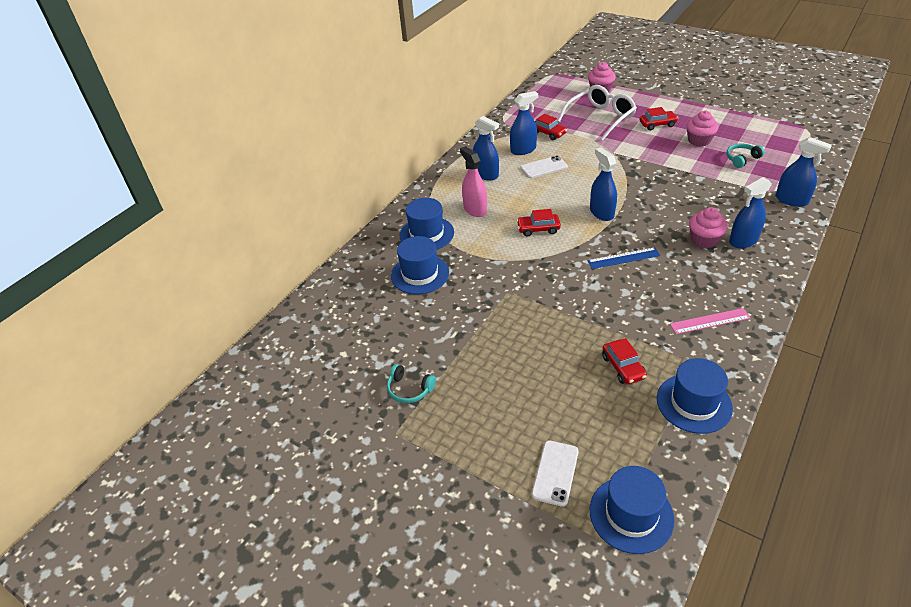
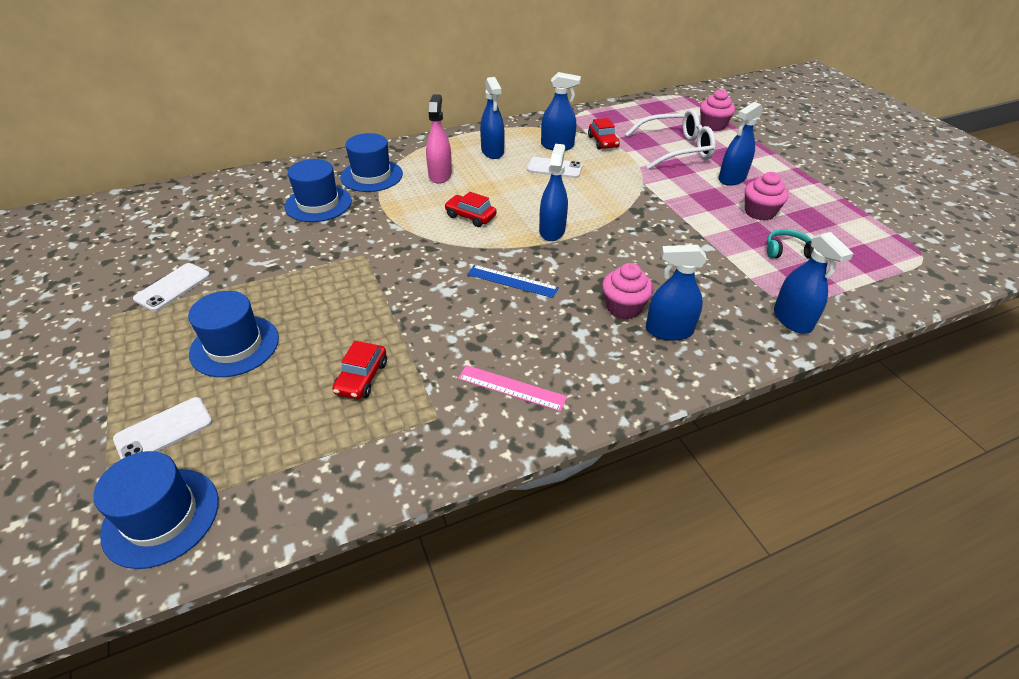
camera: 30 degrees right, 0 degrees up
turquoise headphones [387,364,436,403] -> white phone [133,263,210,312]
red car [639,107,678,130] -> blue spray bottle [719,102,763,186]
blue hat [657,358,733,434] -> blue hat moved to [188,291,279,377]

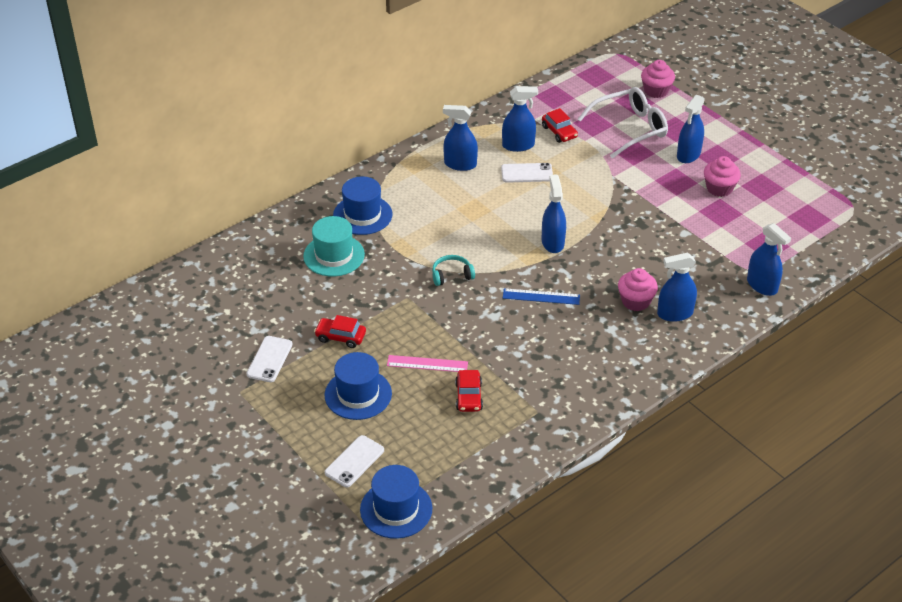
camera: 15 degrees left, 0 degrees up
blue hat [284,159,352,222] -> turquoise hat [303,216,365,277]
pink spray bottle [426,94,452,184] -> none
red car [444,192,497,227] -> red car moved to [314,315,366,348]
pink ruler [458,365,567,412] -> pink ruler moved to [387,355,468,372]
blue spray bottle [480,77,505,159] -> blue spray bottle turned 135 degrees clockwise [443,105,478,171]
turquoise headphones [767,229,814,259] -> turquoise headphones moved to [432,255,475,286]

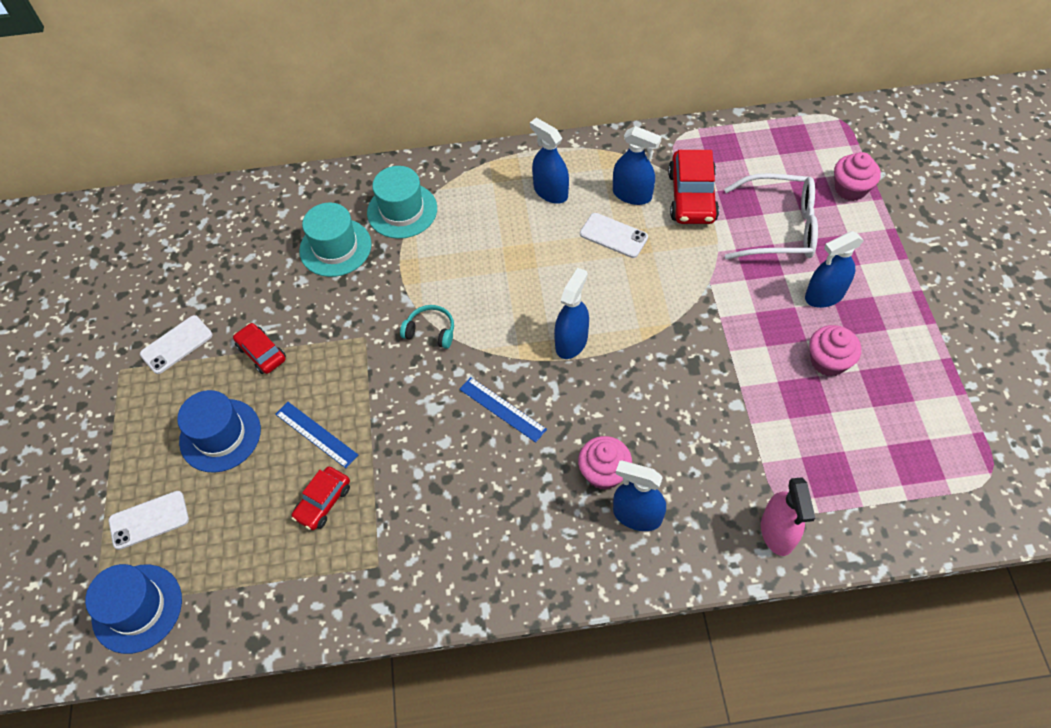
camera: 35 degrees right, 15 degrees up
blue hat [333,177,392,235] -> turquoise hat [367,166,437,239]
pink ruler [387,355,468,372] -> blue ruler [275,402,358,468]
red car [542,108,578,143] -> red car [668,150,719,224], size x1.64
blue spray bottle [747,223,791,296] -> pink spray bottle [761,477,815,556]

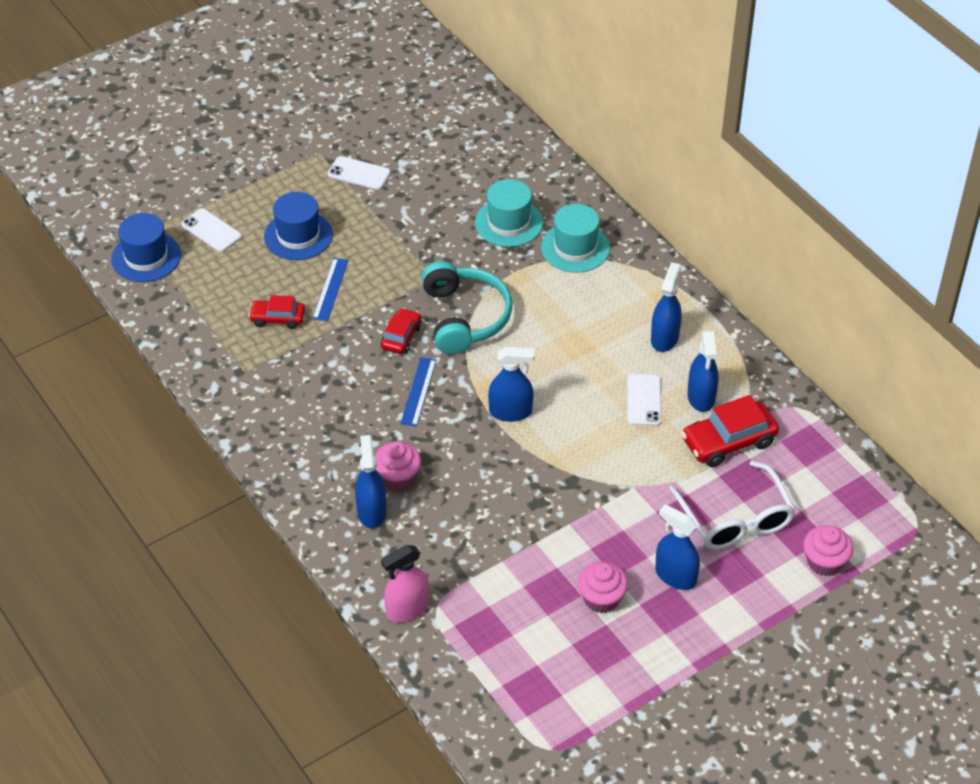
camera: 60 degrees right, 10 degrees down
red car [233,323,286,374] -> red car moved to [381,308,422,354]
turquoise headphones [400,305,454,349] -> turquoise headphones [422,261,512,354], size x2.09

